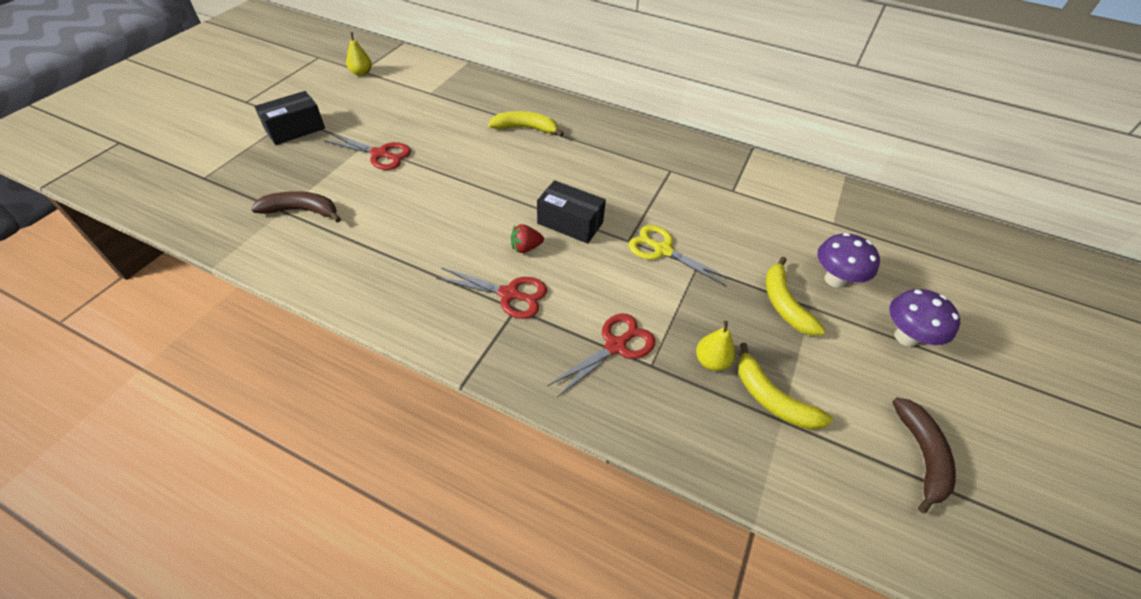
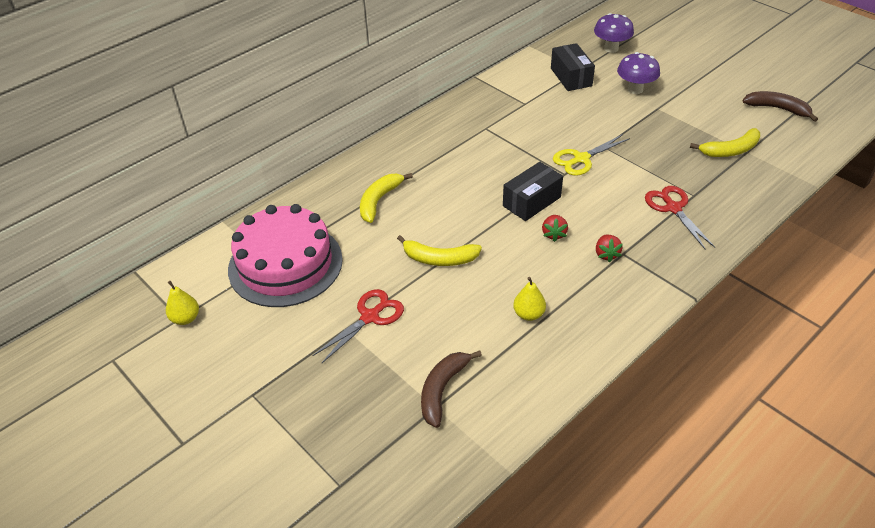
camera: 65 degrees left, 5 degrees down
black box [254,91,325,145] -> black box moved to [551,43,595,91]
red scissors [436,268,547,319] -> red strawberry [596,235,623,262]
yellow pear [696,321,735,371] -> yellow pear moved to [513,277,546,321]
yellow banana [766,257,825,335] -> yellow banana moved to [397,235,482,266]
purple mushroom [889,289,960,347] -> purple mushroom moved to [594,13,634,53]
none -> pink cake [228,204,343,307]

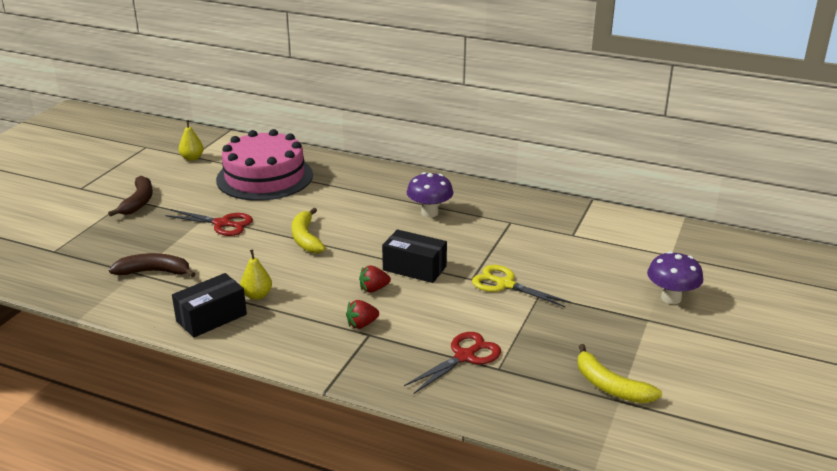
camera: 65 degrees right, 15 degrees down
yellow banana [360,173,413,223] -> none
black box [551,43,595,91] -> black box moved to [172,273,247,338]
purple mushroom [594,13,634,53] -> purple mushroom moved to [407,172,453,217]
brown banana [743,91,818,122] -> brown banana moved to [108,176,153,217]

